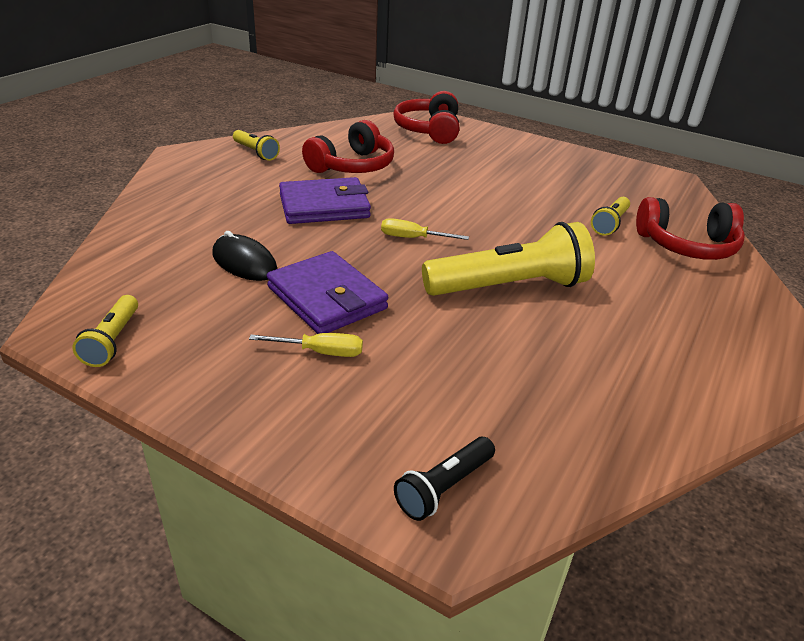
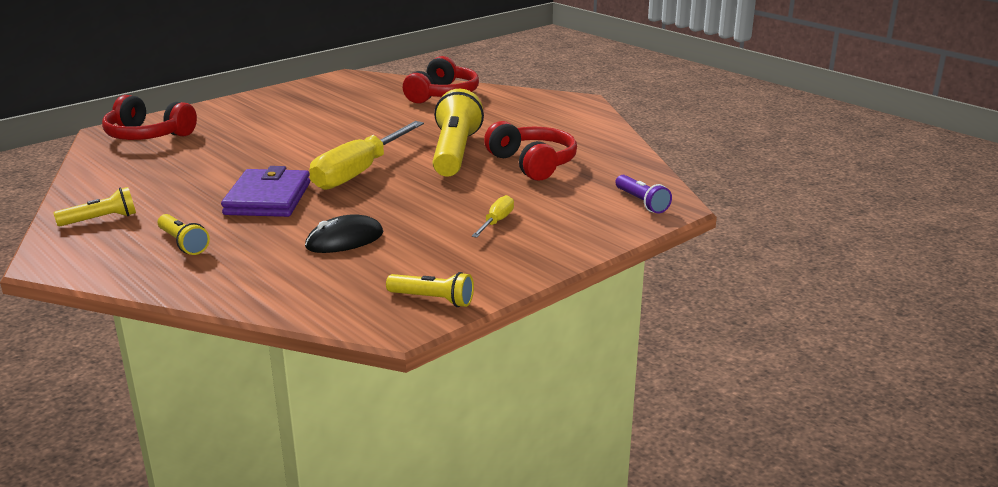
camera: 70 degrees left, 10 degrees down
purple wallet [267,251,388,334] -> none
red headphones [302,120,394,173] -> red headphones moved to [484,121,577,181]
yellow screwdriver [381,218,469,240] -> yellow screwdriver [309,121,424,190], size x2.19
black flashlight [394,437,495,521] -> purple flashlight [615,175,672,214]
yellow flashlight [591,197,630,236] -> yellow flashlight moved to [158,214,210,255]

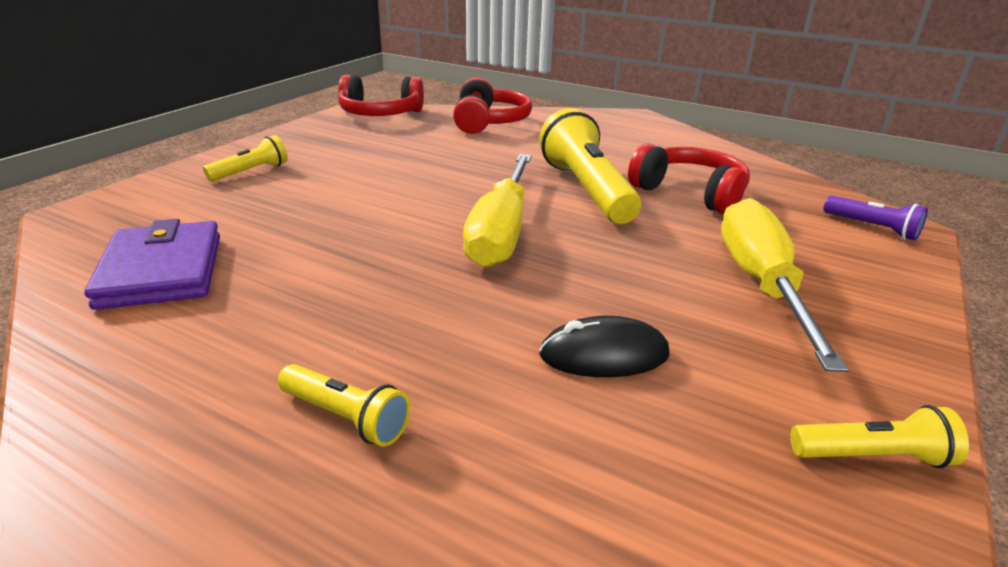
camera: 20 degrees left, 5 degrees up
yellow flashlight [54,187,136,226] -> yellow flashlight moved to [203,135,288,182]
red headphones [102,95,197,140] -> red headphones moved to [338,75,424,116]
purple wallet [221,166,310,217] -> purple wallet moved to [84,219,220,310]
black mouse [305,214,383,253] -> black mouse turned 45 degrees clockwise [539,316,670,377]
yellow screwdriver [472,195,514,238] -> yellow screwdriver [721,198,849,372], size x2.19

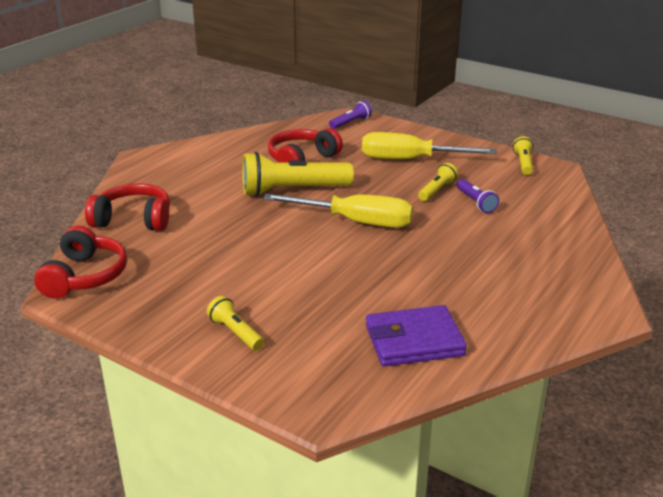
camera: 85 degrees left, 0 degrees up
yellow flashlight [278,364,411,447] -> yellow flashlight moved to [418,163,458,201]
black mouse [539,316,670,377] -> purple flashlight [457,179,499,213]

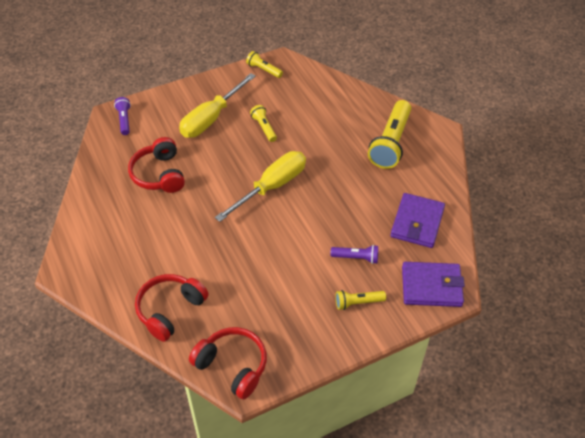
camera: 60 degrees left, 20 degrees up
yellow flashlight [242,152,354,197] -> yellow flashlight moved to [368,100,411,169]
purple flashlight [457,179,499,213] -> purple flashlight moved to [330,245,378,264]
none -> purple wallet [402,262,465,307]

